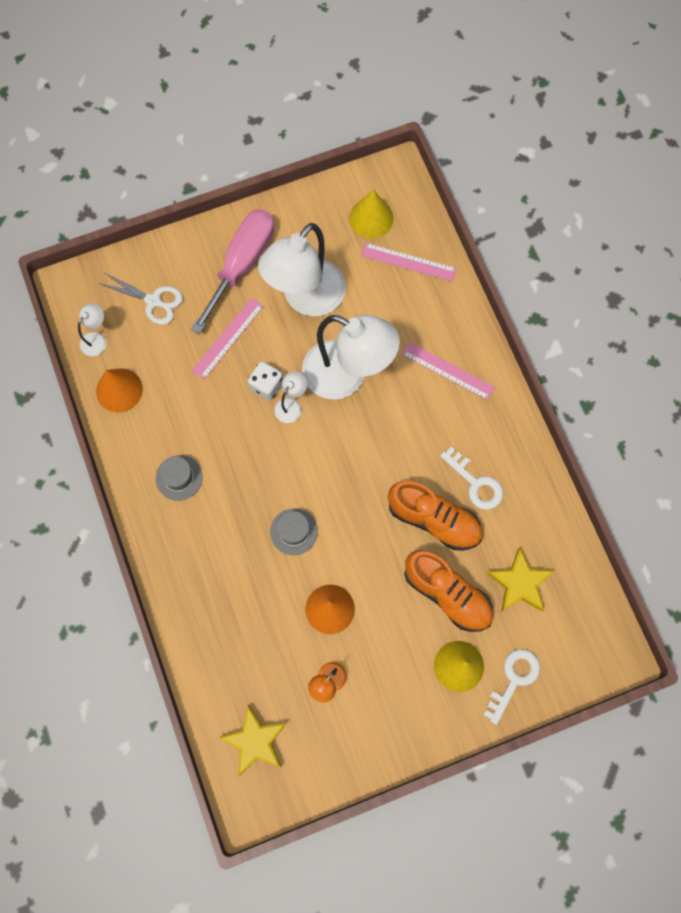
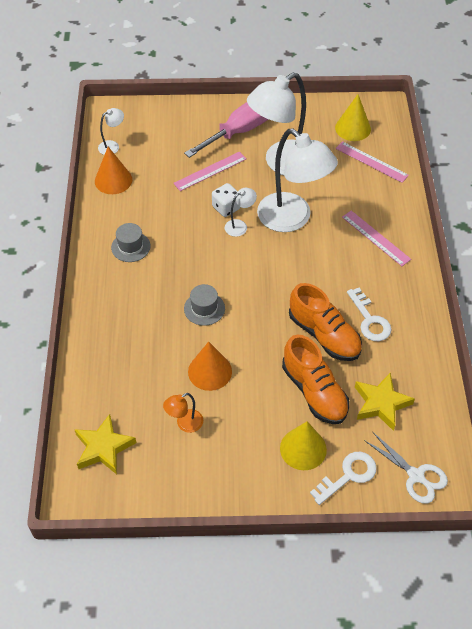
camera: 20 degrees right, 20 degrees down
white scissors [98,273,183,325] -> white scissors moved to [364,431,448,504]

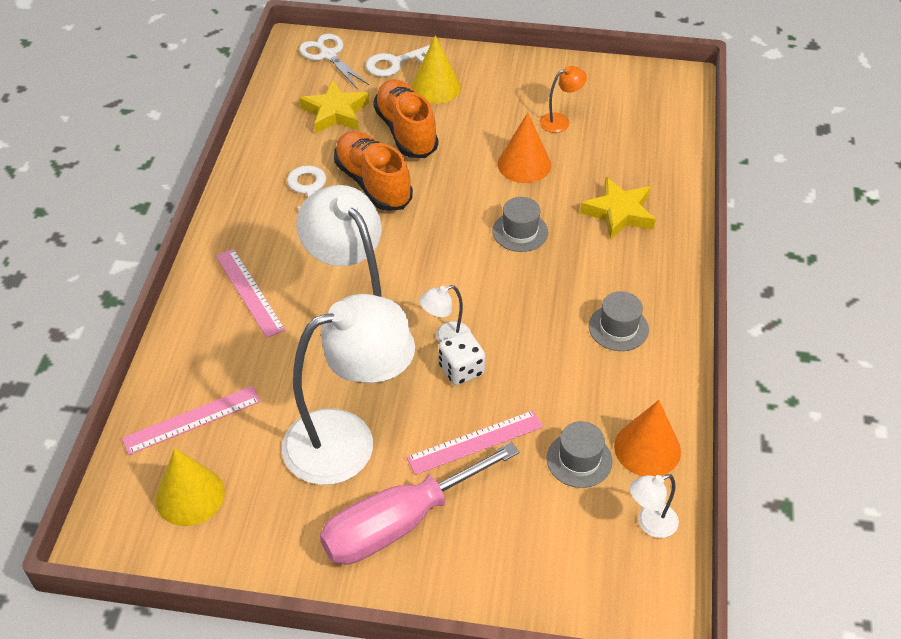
camera: 170 degrees left, 5 degrees down
yellow star [74,414,136,474] -> yellow star moved to [580,177,656,240]
pink ruler [336,141,409,183] -> pink ruler turned 75 degrees counterclockwise [122,386,261,455]
none -> grey hat [547,421,613,488]

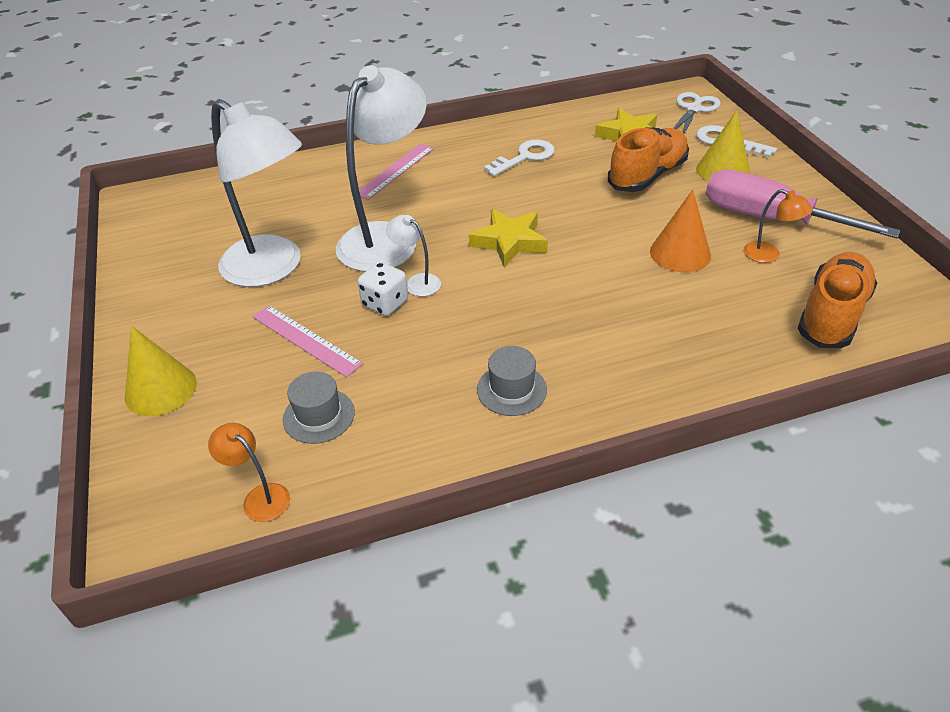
camera: 65 degrees right, 5 degrees down
pink ruler [122,386,261,455] -> none
yellow cone [156,448,225,526] -> yellow cone moved to [125,326,197,416]
pink screwdriver [320,442,520,564] -> pink screwdriver moved to [706,169,900,238]
orange shoe [334,131,413,211] -> orange shoe moved to [797,252,877,348]
grey hat [492,197,548,252] -> none
yellow star [580,177,656,240] -> yellow star moved to [469,209,548,267]
orange cone [614,400,681,476] -> none
white lamp [630,474,679,538] -> orange lamp [208,423,290,522]

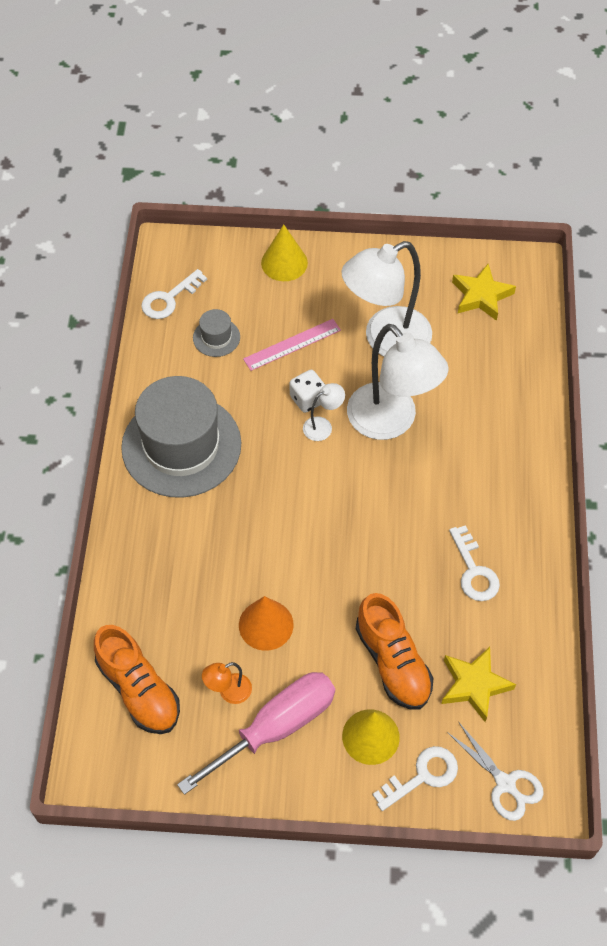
camera: 110 degrees right, 15 degrees up
orange lamp [208,423,290,522] -> white key [141,269,207,319]
pink ruler [359,144,434,200] -> none
yellow star [469,209,548,267] -> yellow star moved to [452,264,516,321]
grey hat [477,346,547,416] -> grey hat [121,376,241,498], size x2.40

